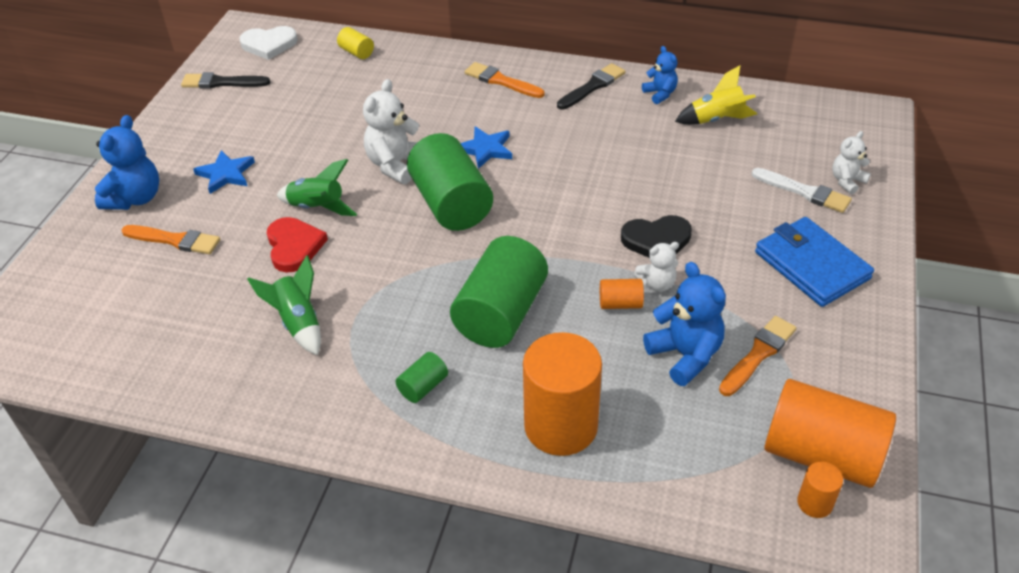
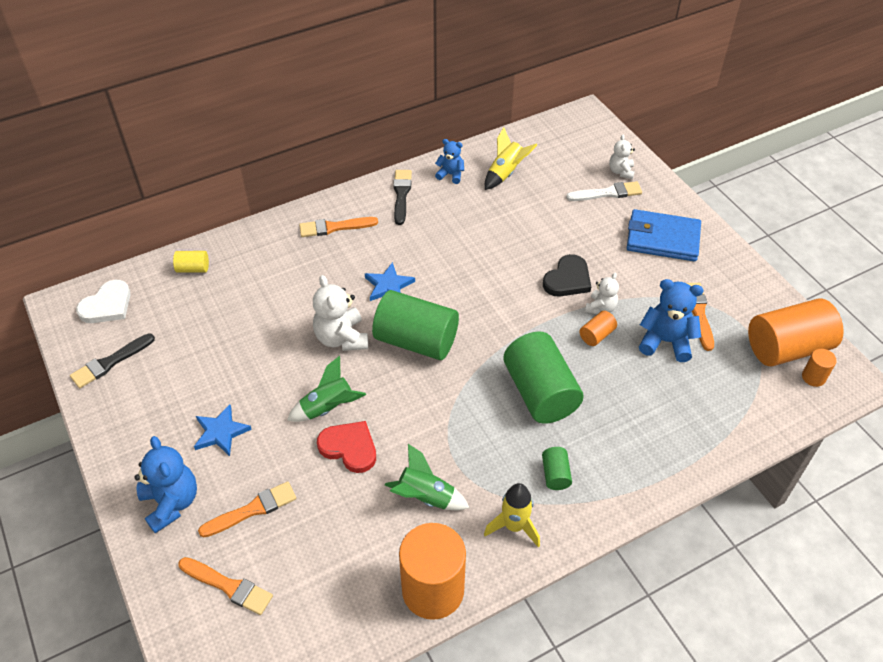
camera: 45 degrees left, 5 degrees up
orange cylinder [523,332,602,456] -> orange cylinder moved to [399,523,466,620]
none -> orange brush [178,557,273,615]
none -> yellow rocket [484,483,540,547]

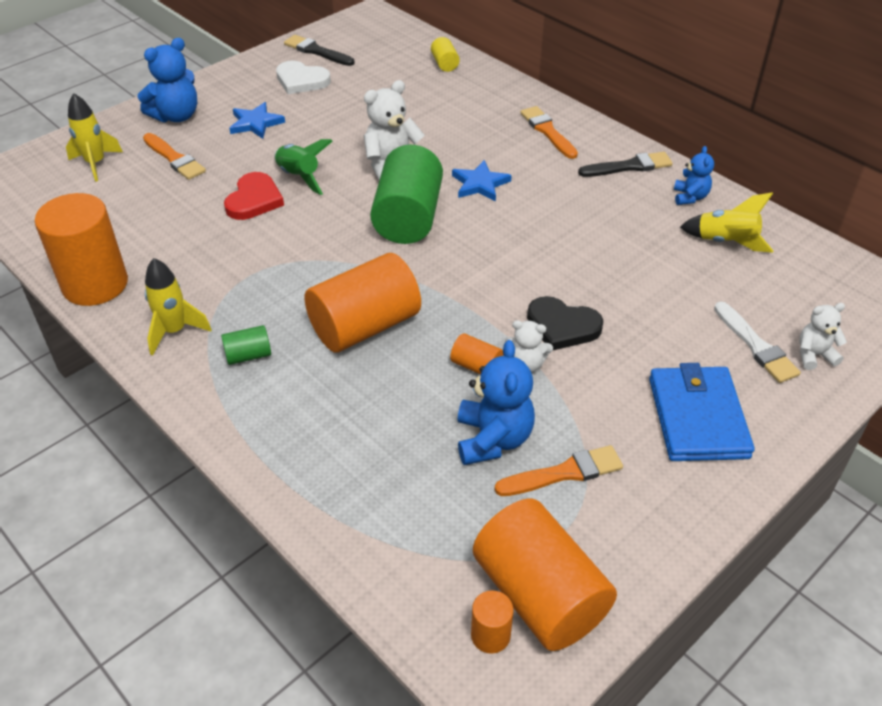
camera: 75 degrees right, 5 degrees down
white heart [76,280,131,323] -> white heart moved to [276,60,331,94]
orange brush [178,557,273,615] -> yellow rocket [66,93,123,182]
green rocket [385,444,469,510] -> none
green cylinder [503,332,584,424] -> orange cylinder [304,253,421,353]

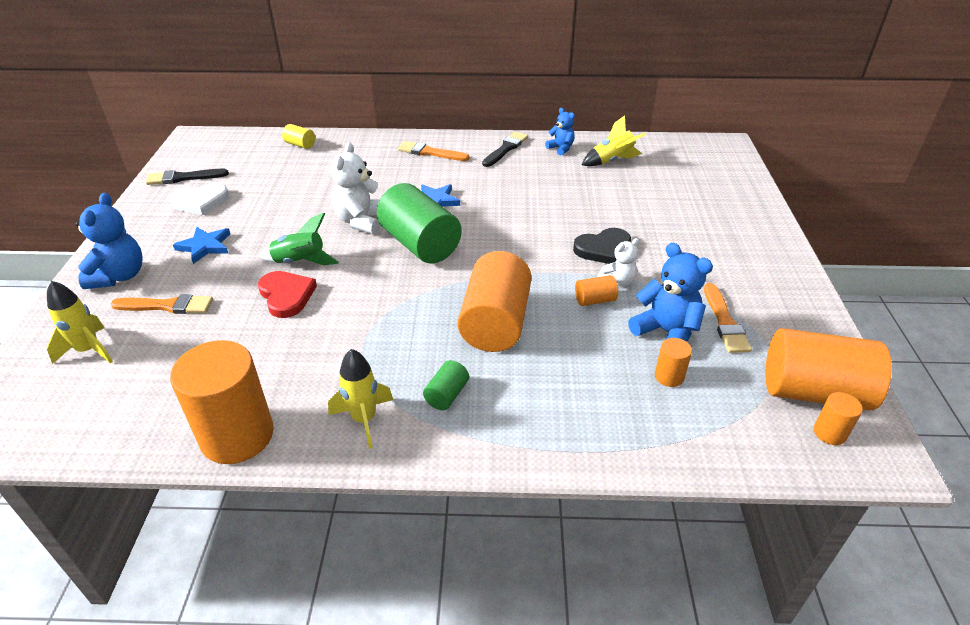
camera: 45 degrees left, 5 degrees down
orange brush [494,445,623,496] -> orange brush turned 150 degrees clockwise [704,283,752,353]
blue wallet [649,363,755,461] -> none
white brush [714,301,801,383] -> none
white teddy bear [799,303,847,370] -> none
none -> orange cylinder [655,338,692,387]

